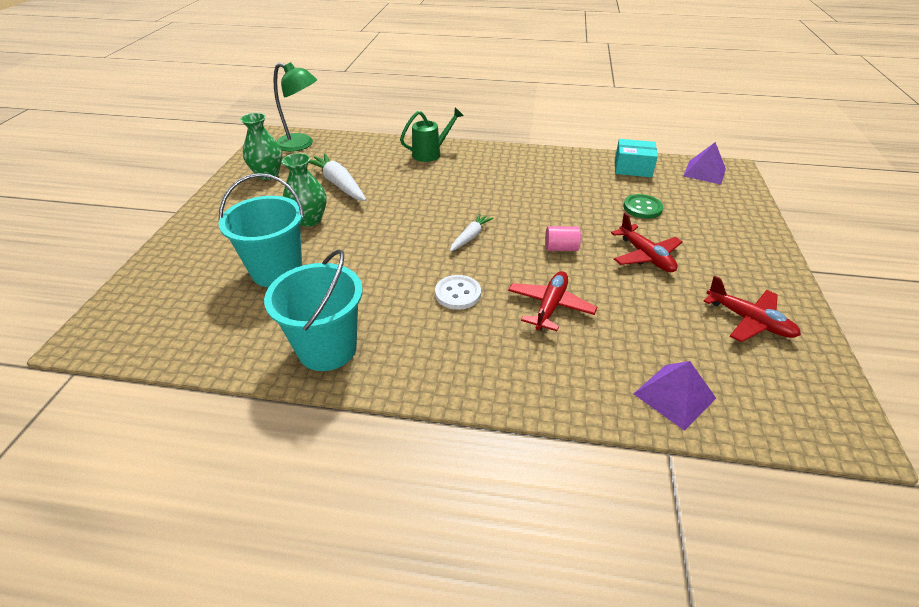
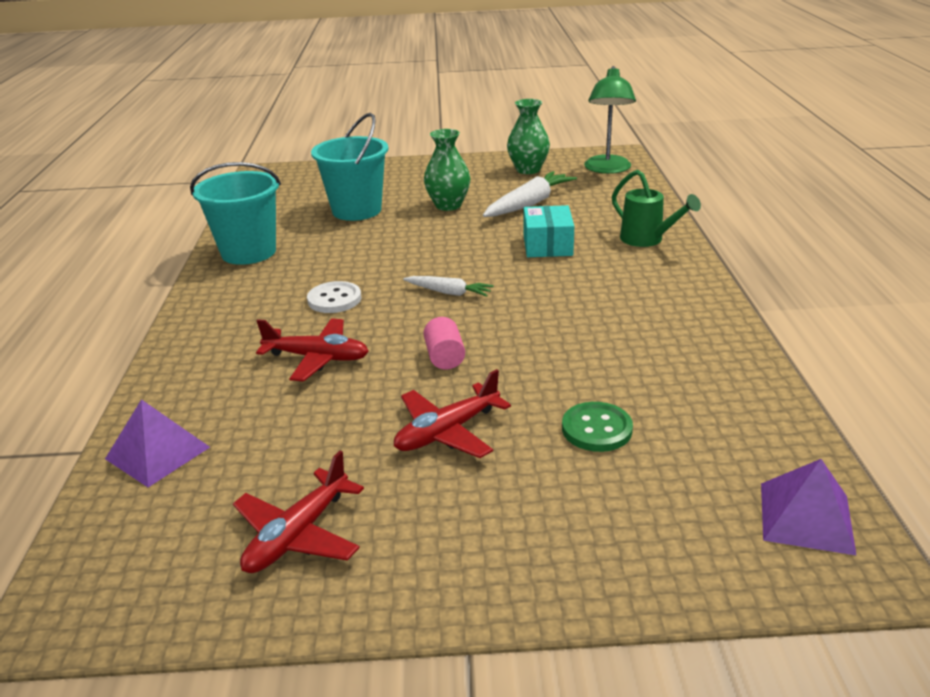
camera: 80 degrees right, 10 degrees down
turquoise box [615,139,658,177] -> turquoise box moved to [524,205,574,257]

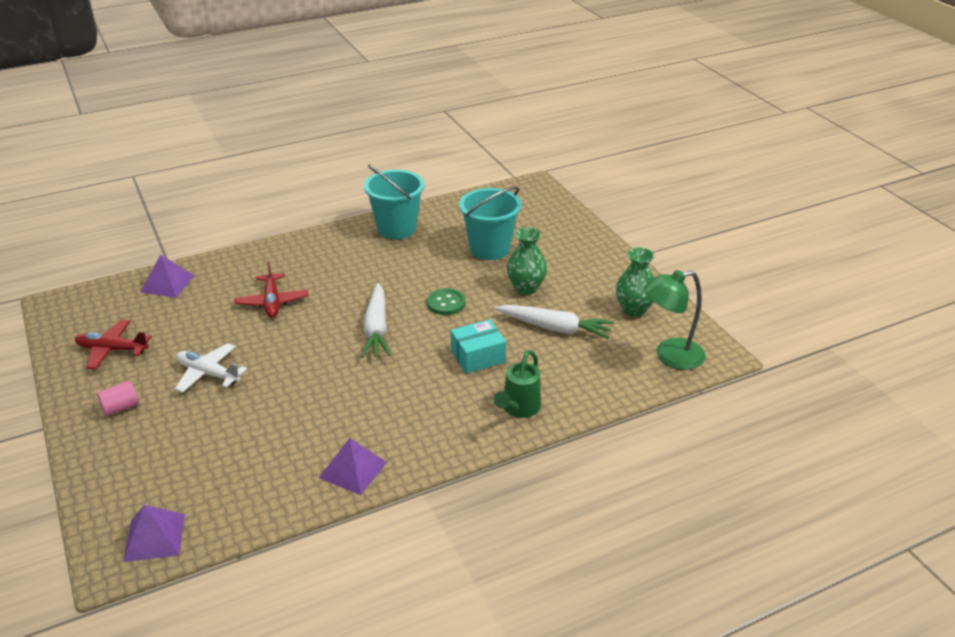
camera: 65 degrees right, 5 degrees up
white button [307,281,361,313] -> none
red plane [394,369,511,458] -> white plane [175,343,247,393]
white carrot [403,276,494,297] -> white carrot [361,283,391,358], size x1.71
pink cylinder [423,317,465,370] -> pink cylinder moved to [97,381,139,416]
green button [562,402,633,452] -> green button moved to [427,288,466,315]
none -> purple pyramid [319,438,387,495]

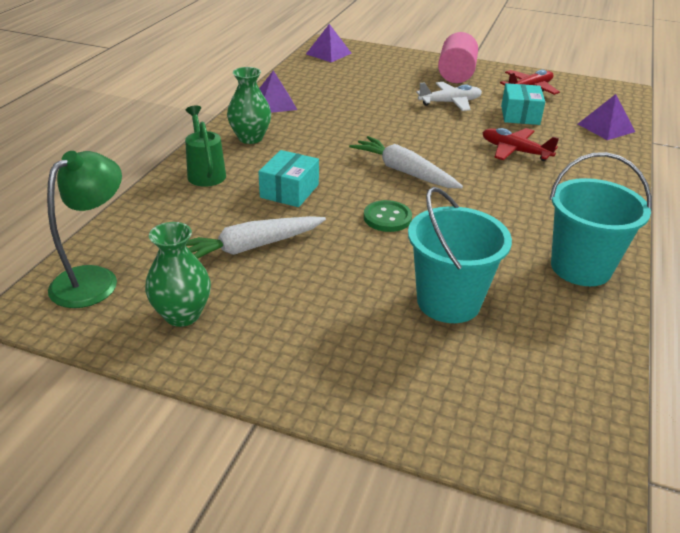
camera: 135 degrees right, 0 degrees up
pink cylinder [97,381,139,416] -> pink cylinder [438,32,478,83], size x1.86
green vase [507,227,547,295] -> green vase moved to [227,67,271,144]
none -> turquoise box [501,83,545,125]

